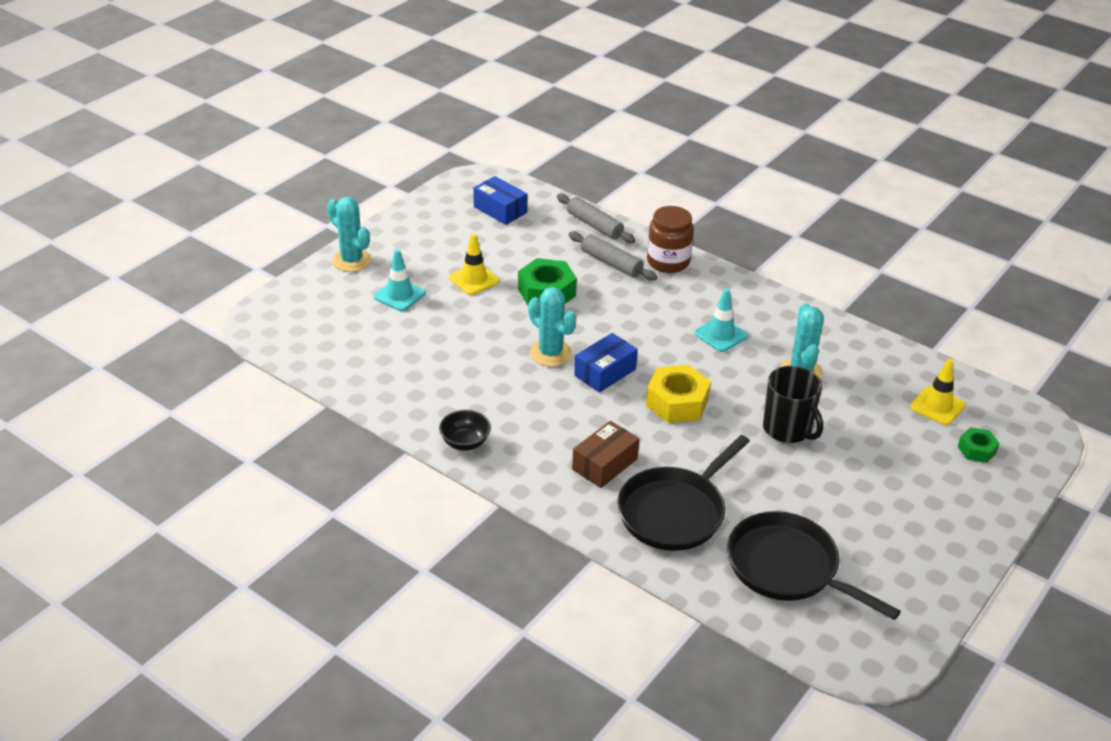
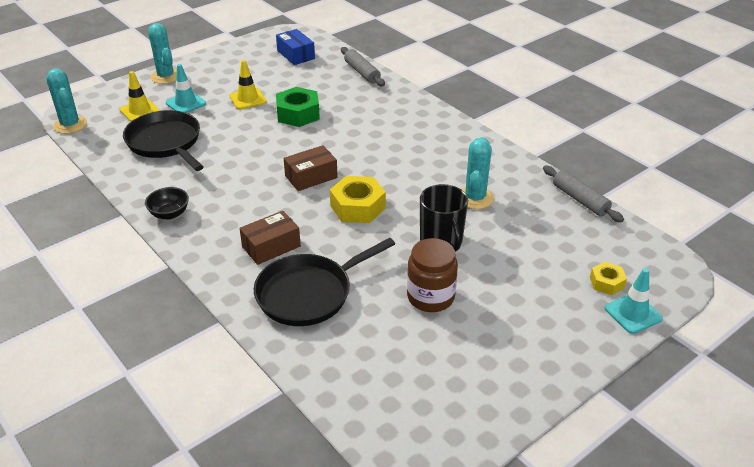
camera: 15 degrees right, 0 degrees up
turquoise cactus [528,287,576,366] -> turquoise cactus moved to [46,69,87,134]
grey rolling pin [569,232,657,280] -> grey rolling pin moved to [543,166,624,222]
blue box [574,333,638,393] -> brown box [284,145,338,191]
brown jar [647,206,694,273] -> brown jar moved to [407,238,458,312]
turquoise traffic cone [694,288,748,352] -> turquoise traffic cone moved to [605,268,663,334]
black pan [727,511,901,620] -> black pan moved to [123,110,204,171]
yellow traffic cone [910,359,965,425] -> yellow traffic cone moved to [120,71,160,121]
green nut [958,427,1000,463] -> yellow nut [590,262,627,295]

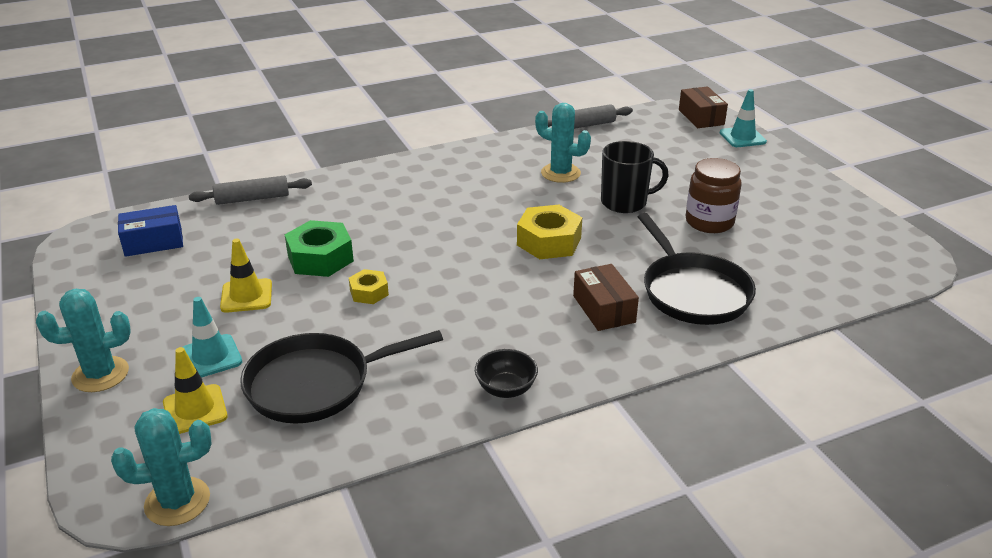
camera: 75 degrees left, 5 degrees down
brown box [284,145,338,191] -> brown box moved to [679,86,728,128]
yellow nut [590,262,627,295] -> yellow nut moved to [349,269,389,304]

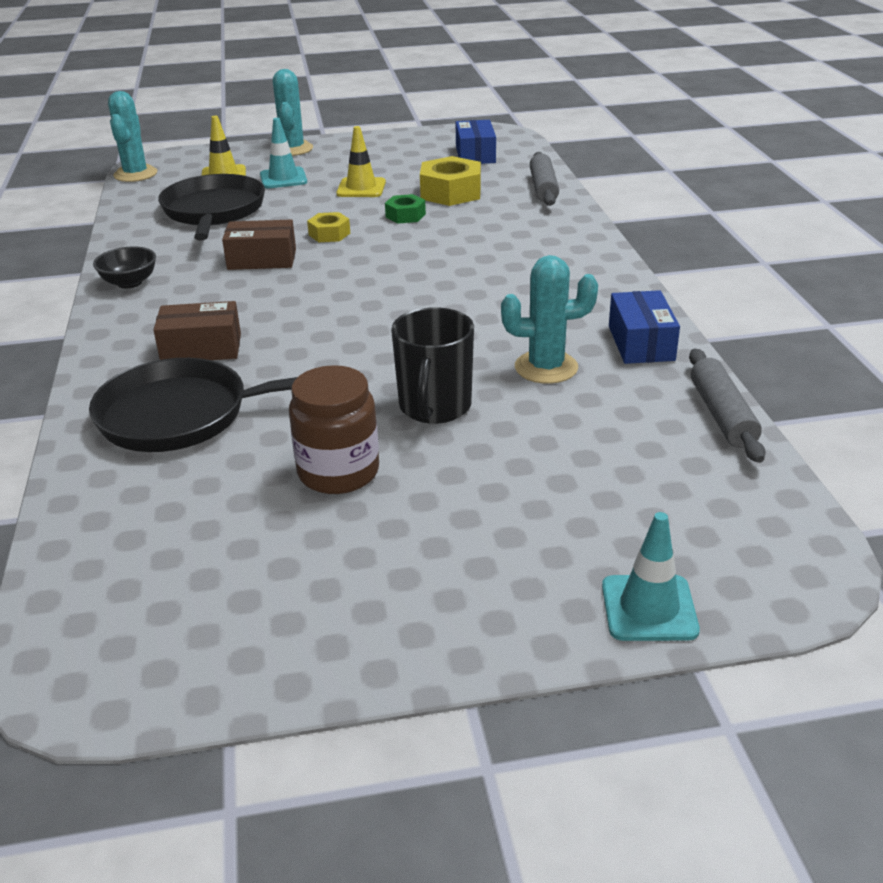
camera: 105 degrees right, 0 degrees up
green nut [285,220,354,277] -> green nut [385,194,426,224], size x0.57
yellow nut [517,205,582,259] -> yellow nut moved to [420,156,481,206]
turquoise cactus [535,103,591,183] -> turquoise cactus turned 45 degrees clockwise [501,255,598,384]
brown box [679,86,728,128] -> brown box moved to [222,220,296,270]
none -> blue box [609,290,680,364]

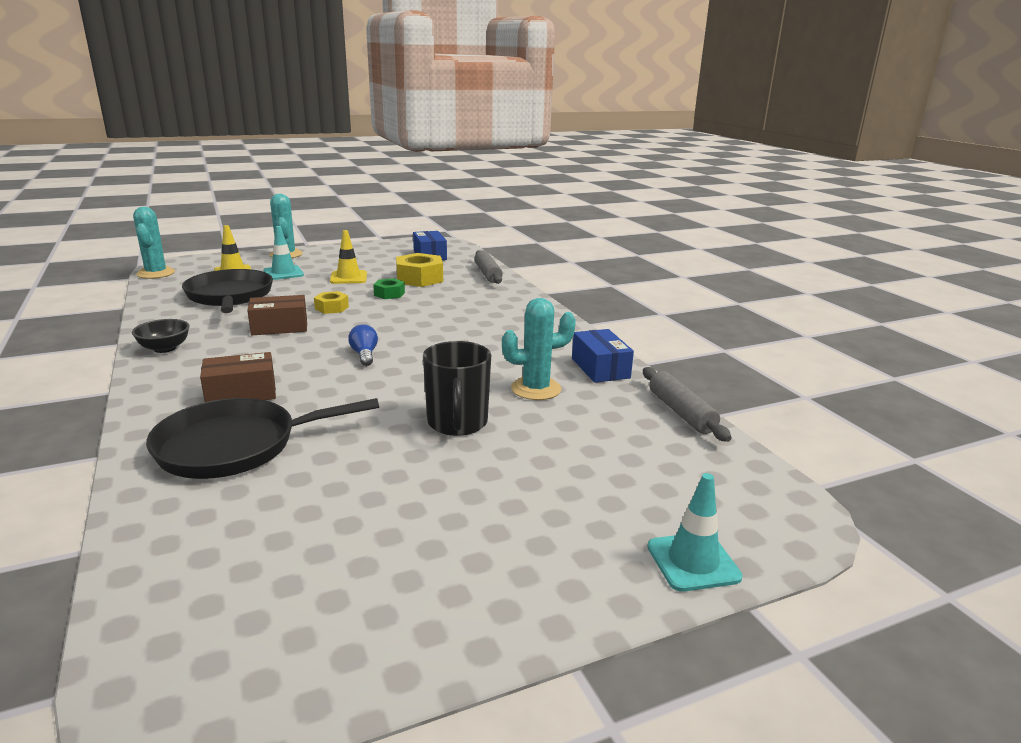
camera: 15 degrees left, 10 degrees down
brown jar [289,365,379,494] -> none
none -> blue light bulb [348,324,378,366]

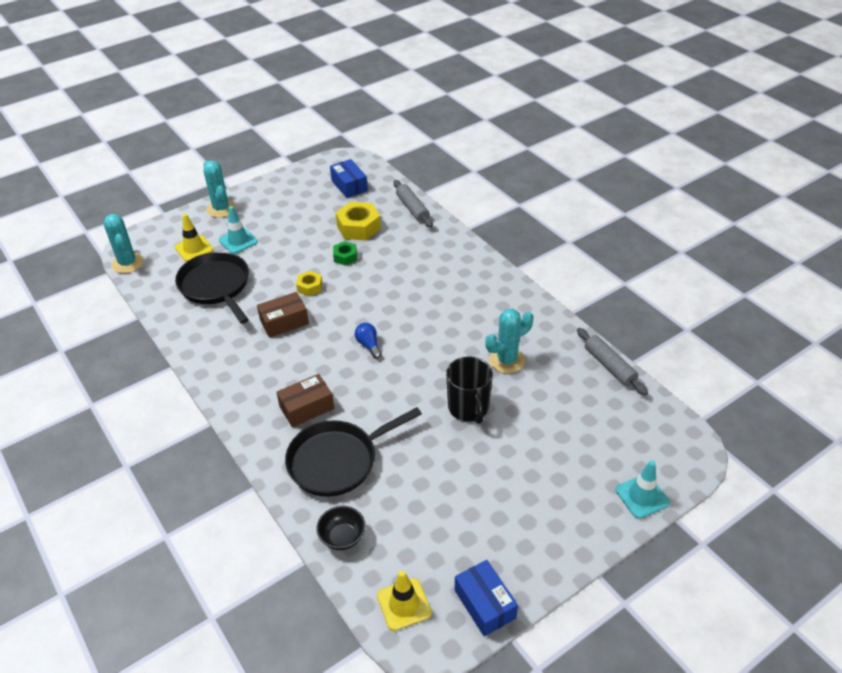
camera: 10 degrees left, 20 degrees up
black bowl [132,319,190,353] -> black bowl moved to [316,506,366,550]
yellow traffic cone [330,230,367,284] -> yellow traffic cone moved to [377,570,432,631]
blue box [572,329,634,383] -> blue box moved to [455,560,518,636]

